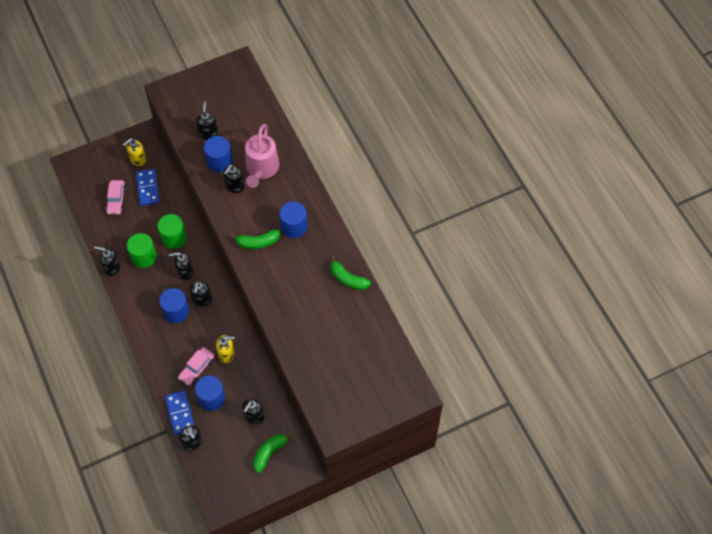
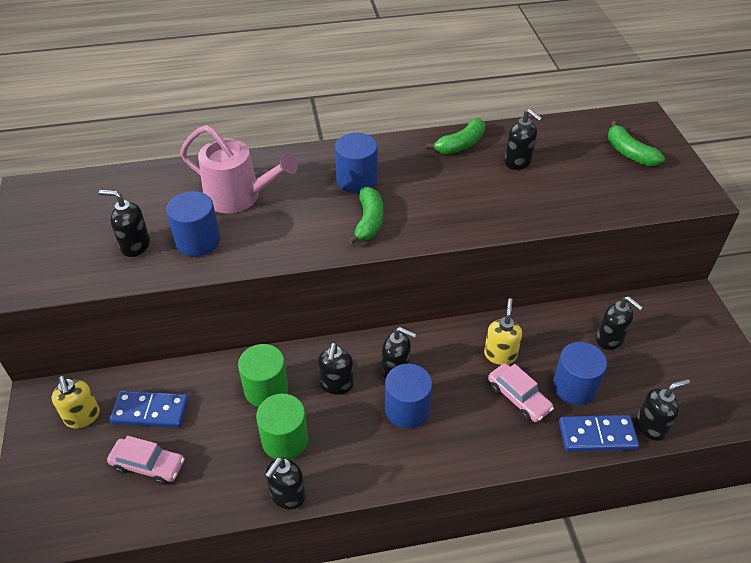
camera: 75 degrees left, 15 degrees down
black soap dispenser [223,164,245,193] -> black soap dispenser moved to [504,109,543,170]
green banana [253,435,293,473] -> green banana moved to [608,121,665,166]

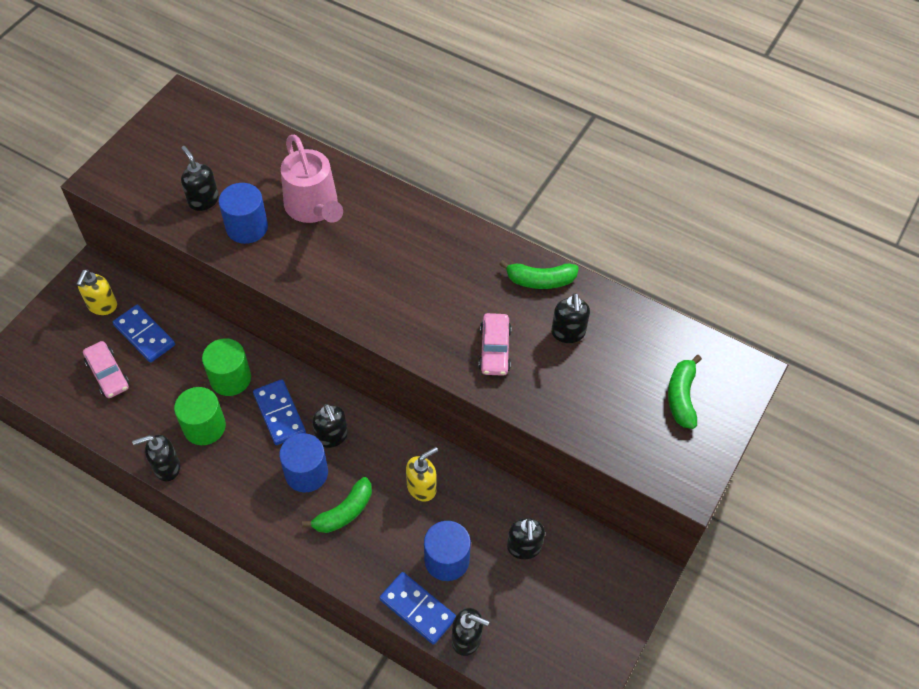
camera: 40 degrees right, 10 degrees up
black soap dispenser [318,343,354,395] -> blue domino [253,379,306,445]
blue cylinder [335,133,378,193] -> none
green banana [348,187,383,245] -> green banana moved to [302,477,372,533]
pink car [488,363,554,422] -> pink car moved to [479,313,511,376]

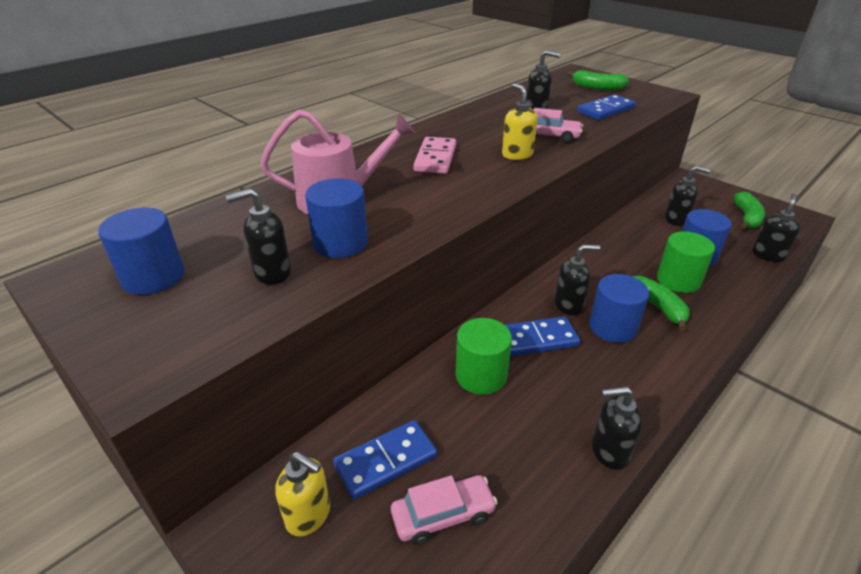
camera: 75 degrees left, 20 degrees down
black soap dispenser [132,435,180,482] -> black soap dispenser turned 90 degrees clockwise [592,386,643,470]
green cylinder [174,387,226,445] -> green cylinder moved to [657,231,715,293]
blue domino [379,572,456,645] -> blue domino moved to [577,94,636,120]
yellow soap dispenser [406,447,438,502] -> yellow soap dispenser moved to [502,83,538,160]
green banana [499,260,579,289] -> green banana moved to [734,192,765,229]
none -> blue cylinder [98,207,184,295]
none -> pink domino [413,137,456,174]

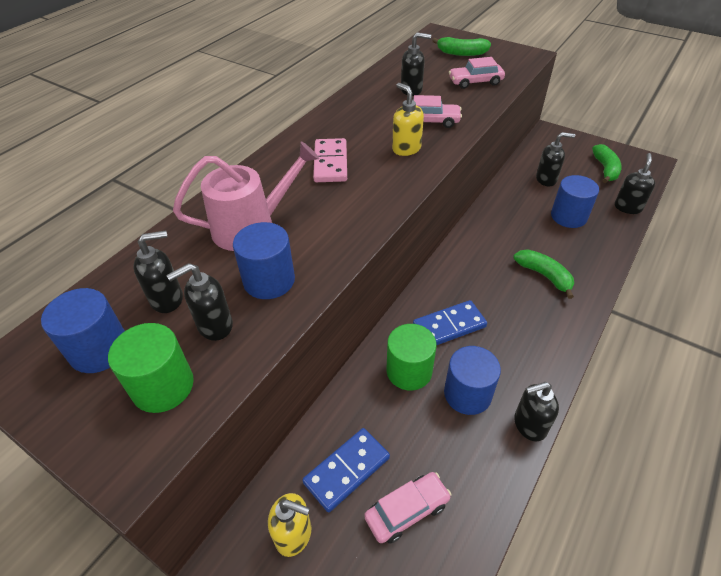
camera: 10 degrees left, 10 degrees up
black soap dispenser [554,245,600,315] -> black soap dispenser moved to [133,230,183,313]
blue domino [577,94,636,120] -> pink car [449,57,505,89]
blue cylinder [589,274,649,343] -> blue cylinder moved to [444,346,501,415]
green cylinder [657,231,715,293] -> green cylinder moved to [108,323,194,413]

